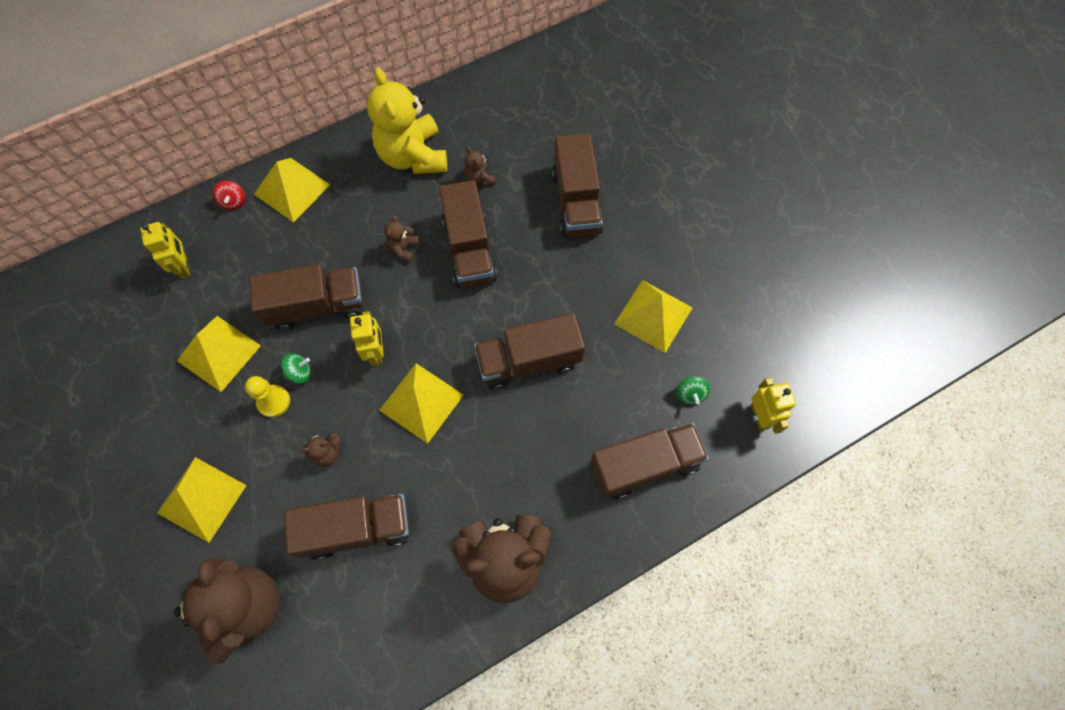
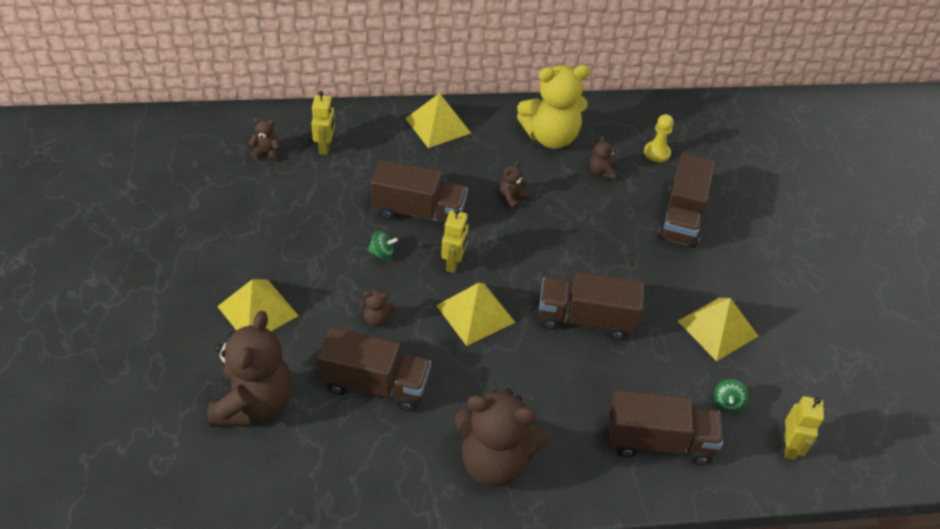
camera: 20 degrees right, 20 degrees down
yellow pyramid [177,316,261,392] -> none
red spinning top [213,181,245,210] -> none
yellow pawn [245,376,290,417] -> yellow pawn moved to [644,114,674,162]
yellow teddy bear [367,68,447,174] -> yellow teddy bear turned 105 degrees counterclockwise [517,65,590,149]
brown truck [439,180,497,288] -> none
none -> brown teddy bear [249,118,280,162]

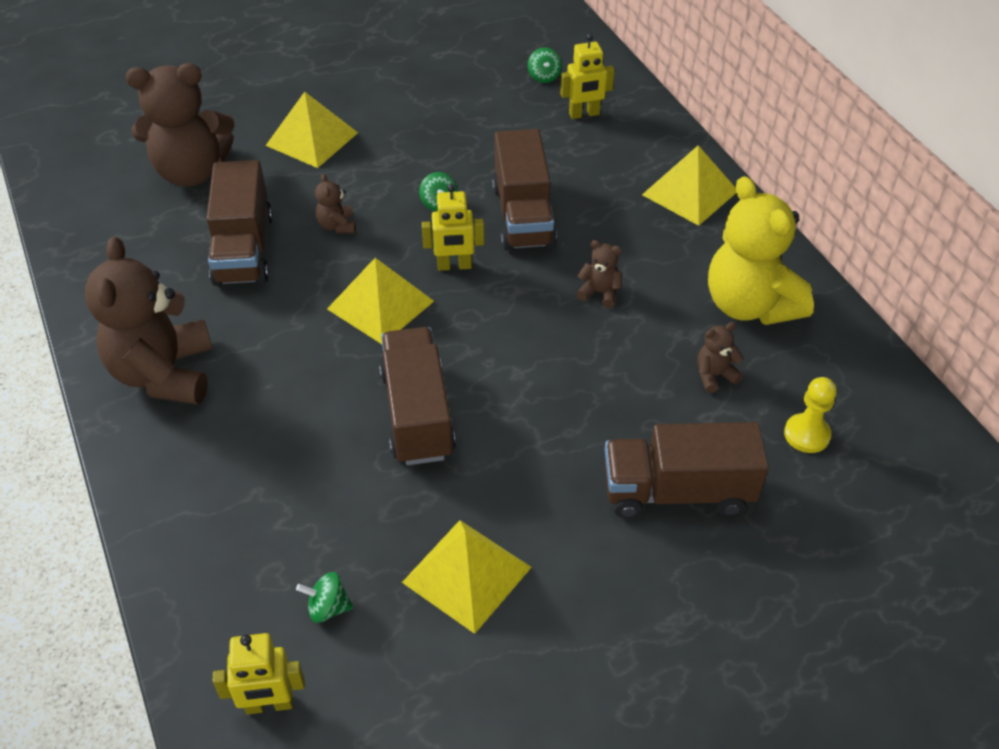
camera: 75 degrees right, 0 degrees up
brown teddy bear [249,118,280,162] -> green spinning top [528,47,562,83]
brown truck [609,390,723,465] -> none

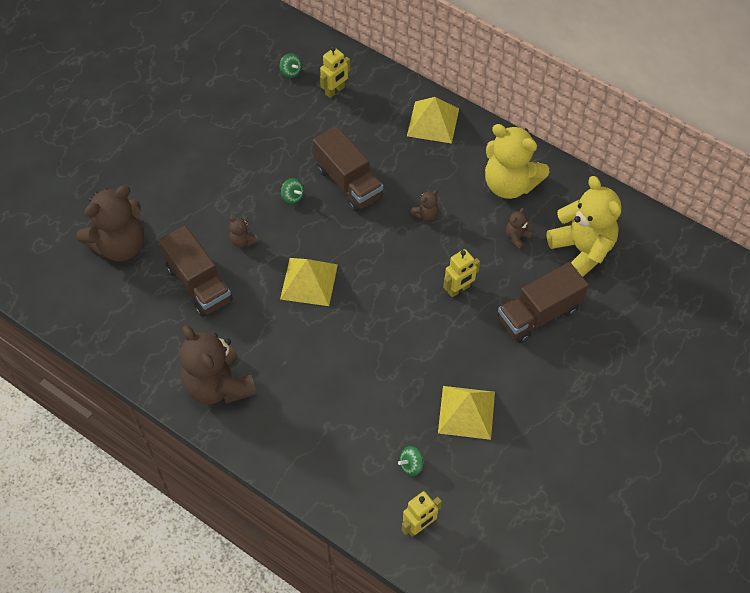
camera: 30 degrees left, 10 degrees up
yellow pyramid [265,92,358,168] -> none
brown truck [379,327,455,465] -> none
yellow robot [422,184,484,271] -> yellow robot moved to [443,249,480,297]
brown teddy bear [576,240,622,308] -> brown teddy bear turned 150 degrees clockwise [410,190,439,221]
yellow pawn [784,377,837,453] -> yellow teddy bear [547,176,621,277]

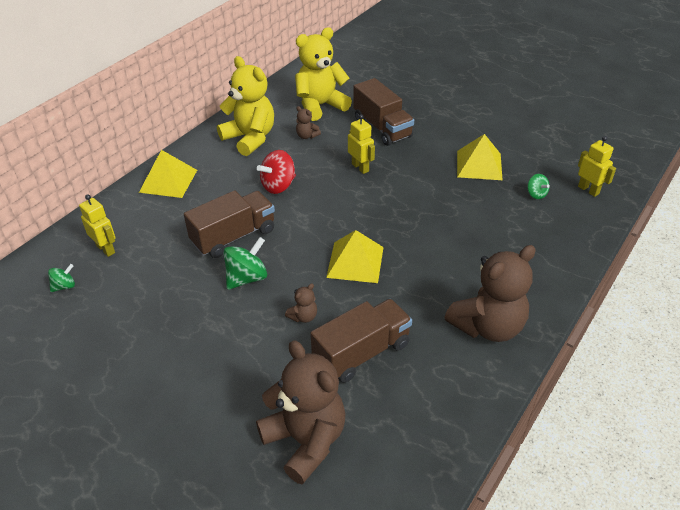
camera: 90 degrees left, 15 degrees down
green spinning top [281,178,304,204] -> green spinning top [223,237,267,290], size x1.75
brown teddy bear [410,190,439,221] -> red spinning top [257,150,296,194]
yellow teddy bear [485,124,550,199] -> yellow teddy bear turned 75 degrees counterclockwise [217,56,274,156]

